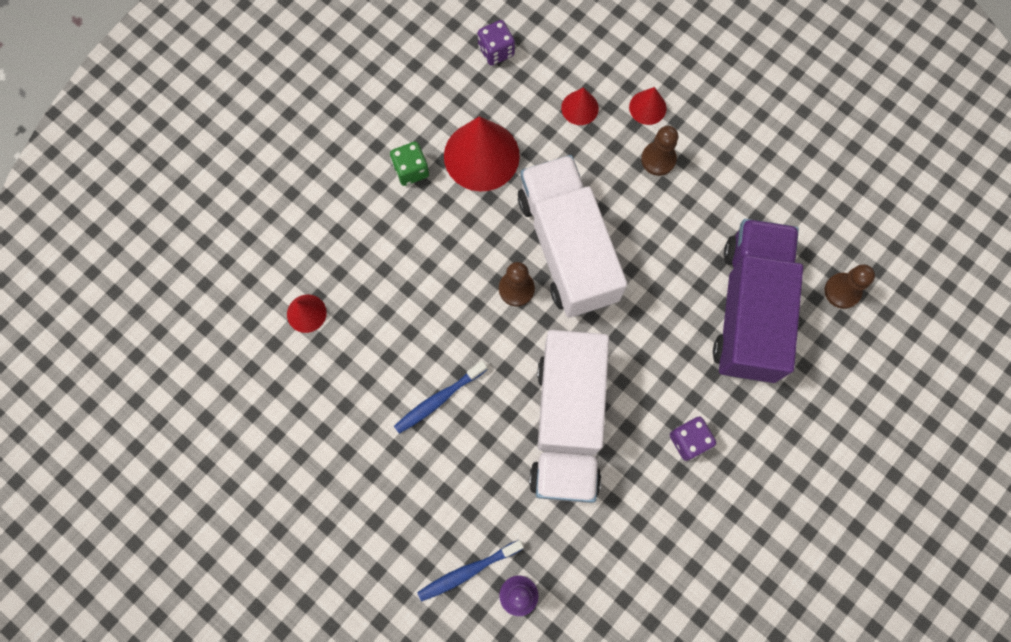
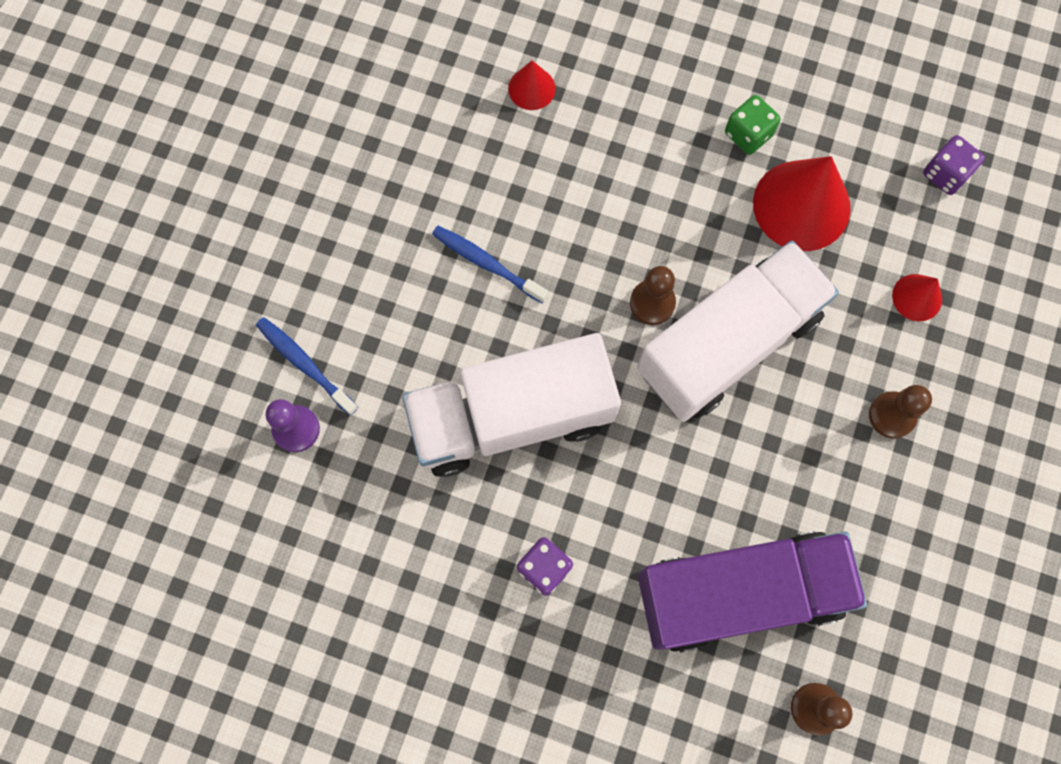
camera: 70 degrees right, 0 degrees up
red cone [629,87,667,125] -> none

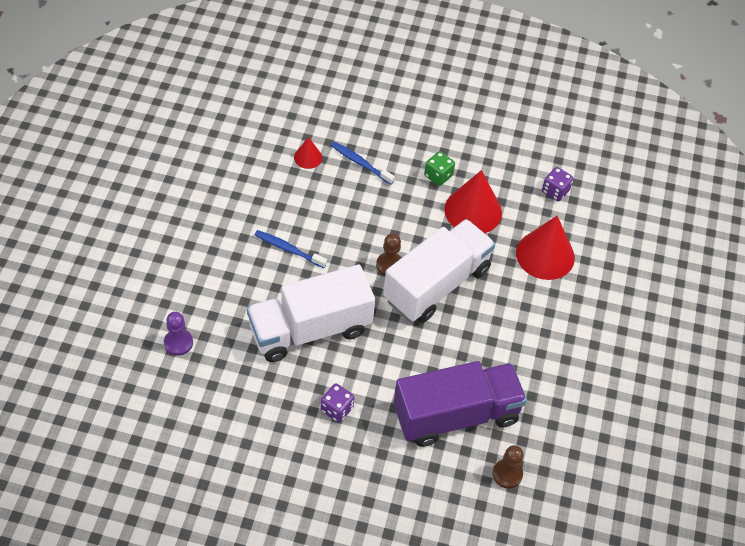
camera: 10 degrees left, 20 degrees down
blue toothbrush [256,317,358,415] -> blue toothbrush moved to [331,142,395,185]
brown pawn [869,385,932,438] -> none
red cone [892,274,942,321] -> red cone [516,216,575,280], size x2.00

